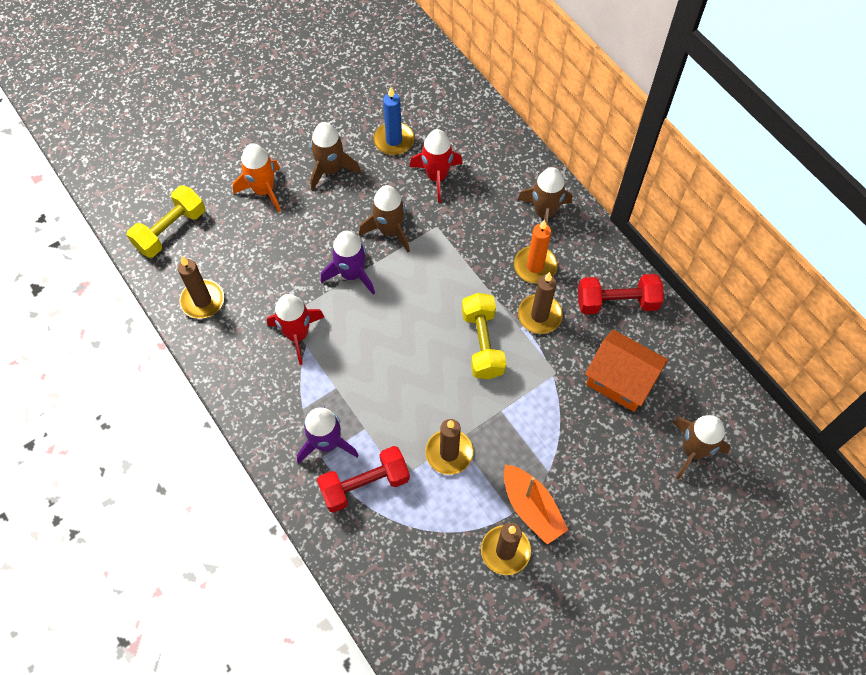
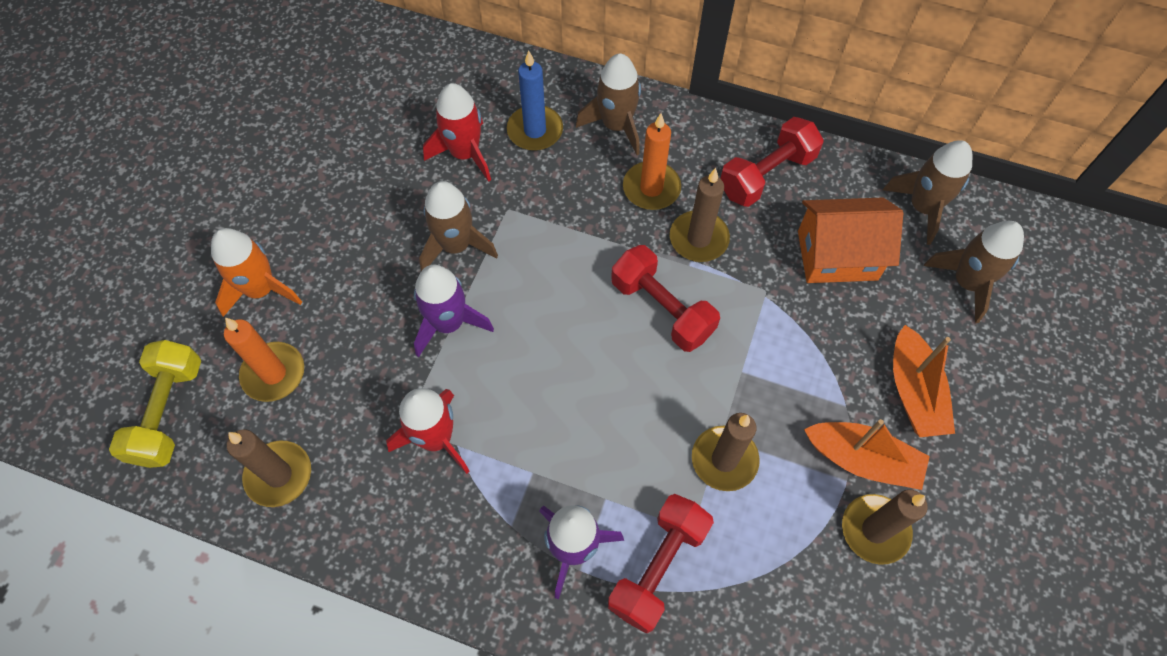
camera: 35 degrees left, 0 degrees up
brown rocket [310,122,361,191] -> brown rocket moved to [883,140,972,245]
blue candle [373,87,414,155] -> blue candle moved to [507,51,563,151]
yellow dumbbell [462,293,506,379] -> red dumbbell [611,245,720,352]
none -> orange candle [224,318,304,402]
none -> orange boat [893,325,955,437]

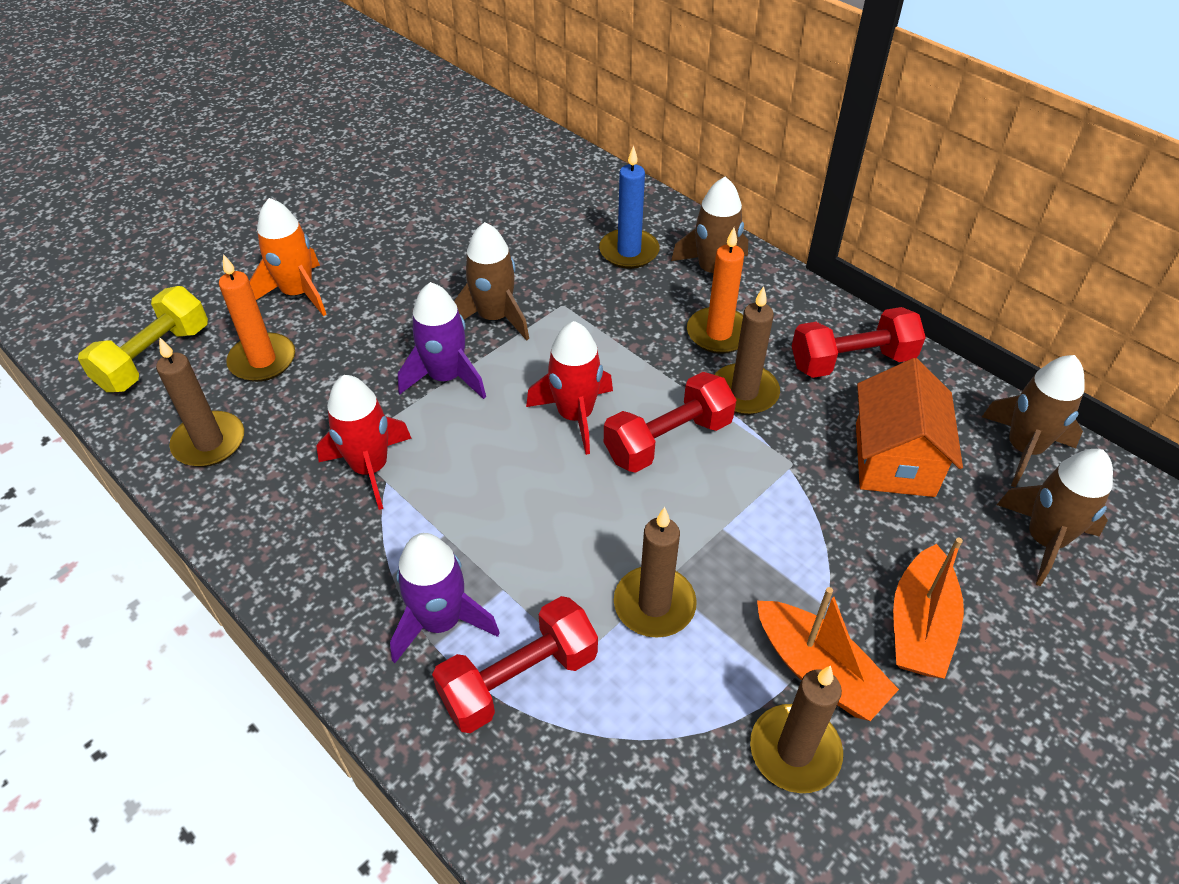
camera: 25 degrees right, 15 degrees down
red rocket [423,83,491,182] -> red rocket moved to [526,321,613,455]
red dumbbell [611,245,720,352] -> red dumbbell turned 75 degrees clockwise [604,372,736,473]
orange house [798,197,903,283] -> orange house turned 75 degrees clockwise [856,358,963,497]

